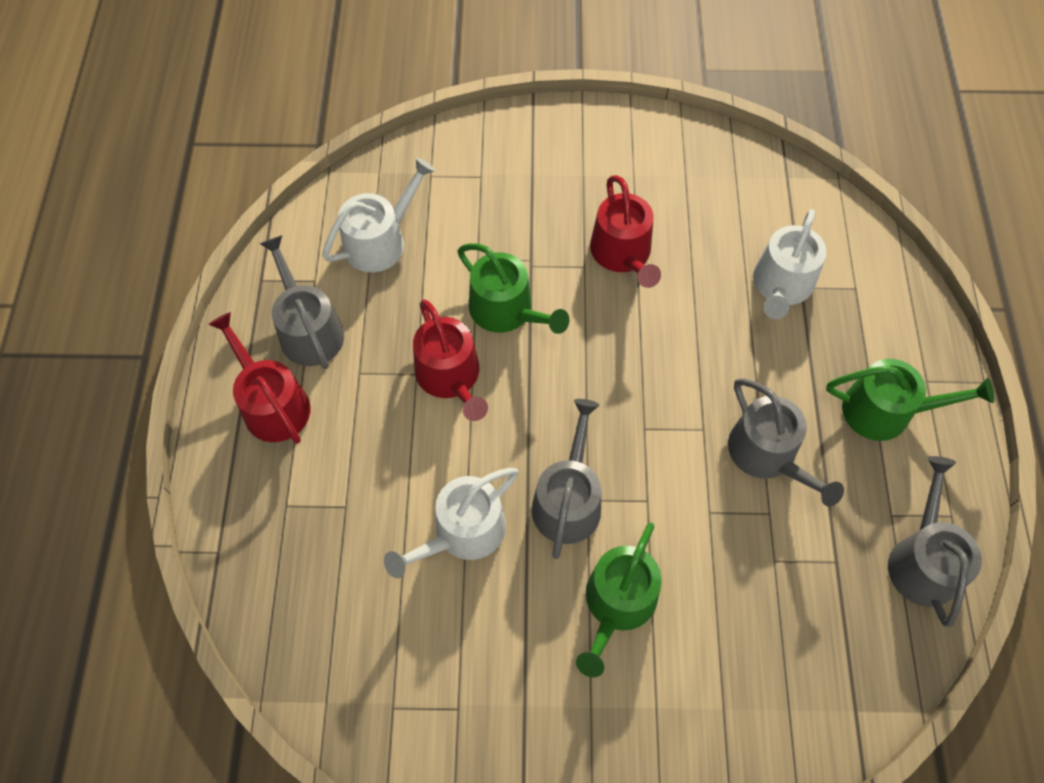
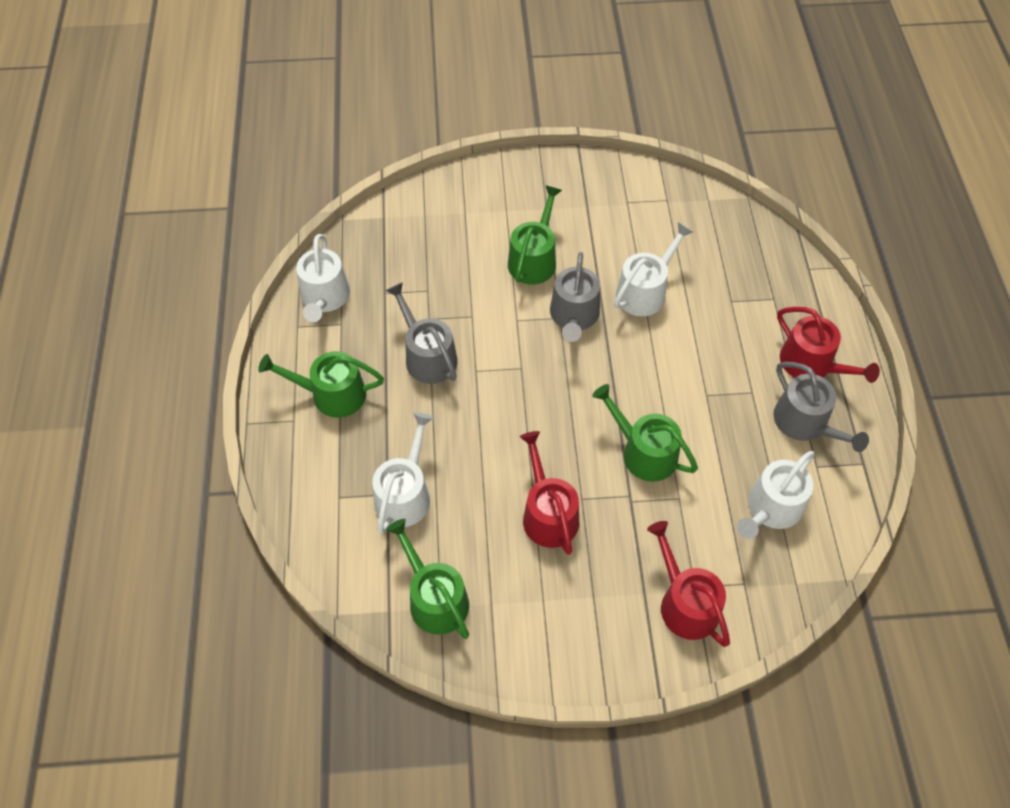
camera: 175 degrees right, 5 degrees down
red watering can [413,299,488,421] -> red watering can moved to [647,521,730,647]
grey watering can [888,456,982,626] -> white watering can [296,234,350,322]
none -> green watering can [386,519,469,639]

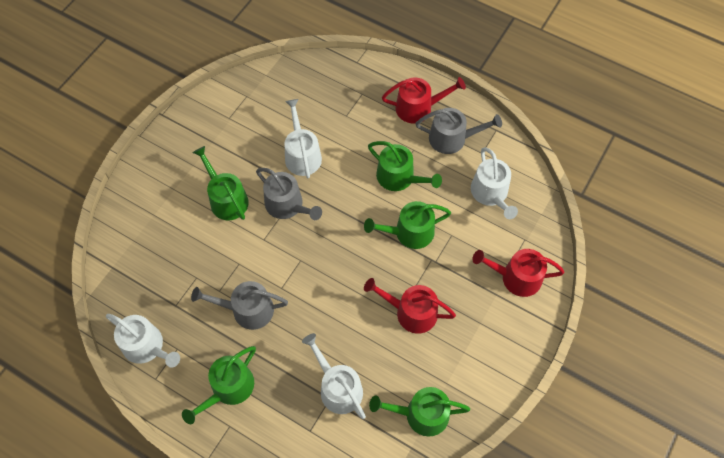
camera: 55 degrees left, 5 degrees up
none -> green watering can [368,141,442,191]

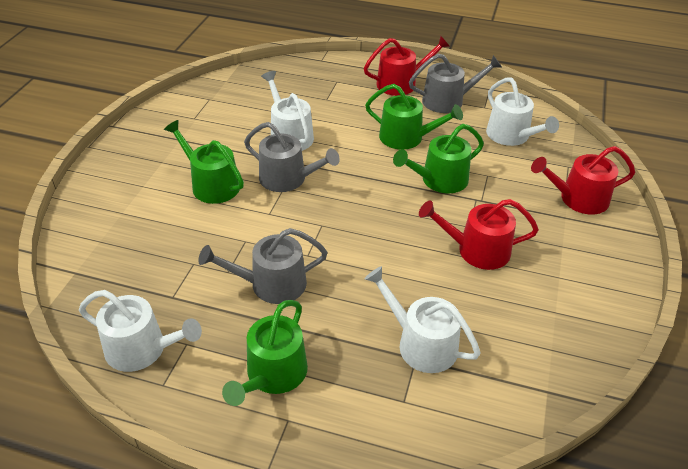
camera: 15 degrees left, 20 degrees down
green watering can [369,387,470,437] -> none

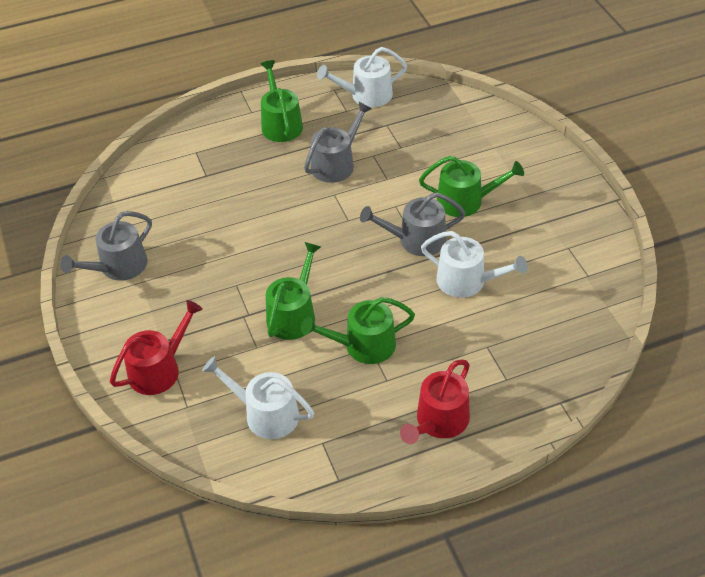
camera: 145 degrees right, 5 degrees up
white watering can [364,266,481,373] -> none
grey watering can [409,54,502,113] -> grey watering can moved to [60,211,152,281]
red watering can [419,199,539,270] -> none

